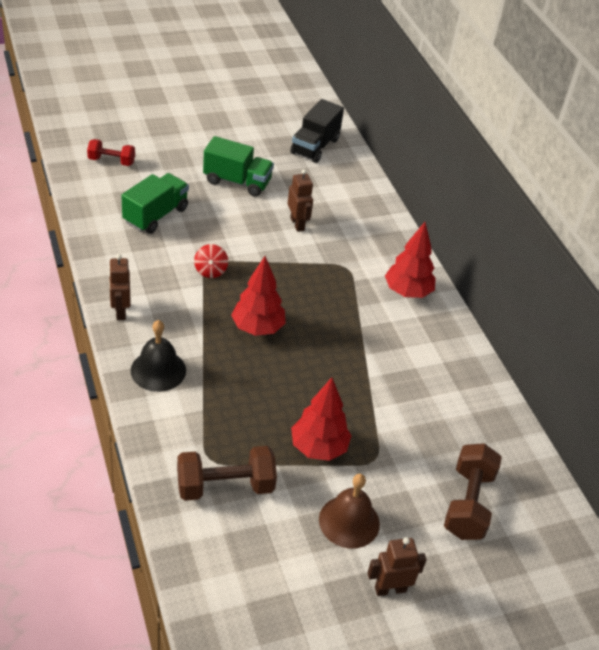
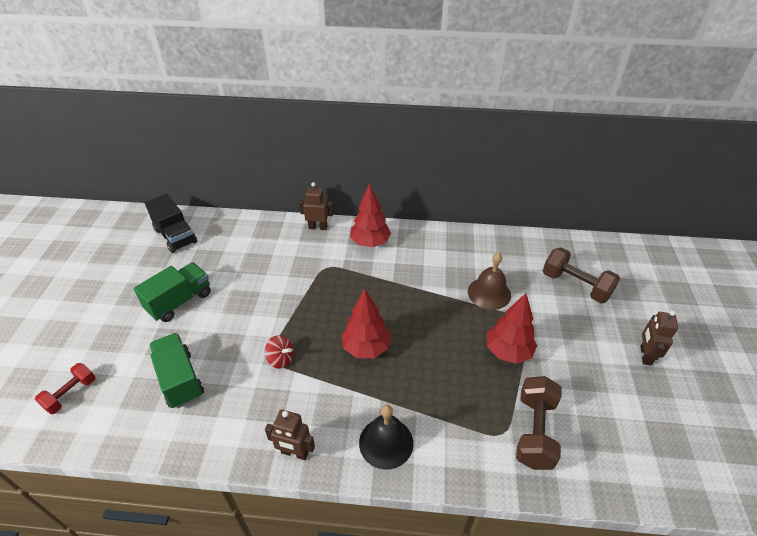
camera: 60 degrees left, 0 degrees up
brown robot [288,169,313,232] -> brown robot moved to [299,182,333,230]
brown bell [319,474,380,549] -> brown bell moved to [468,252,511,310]

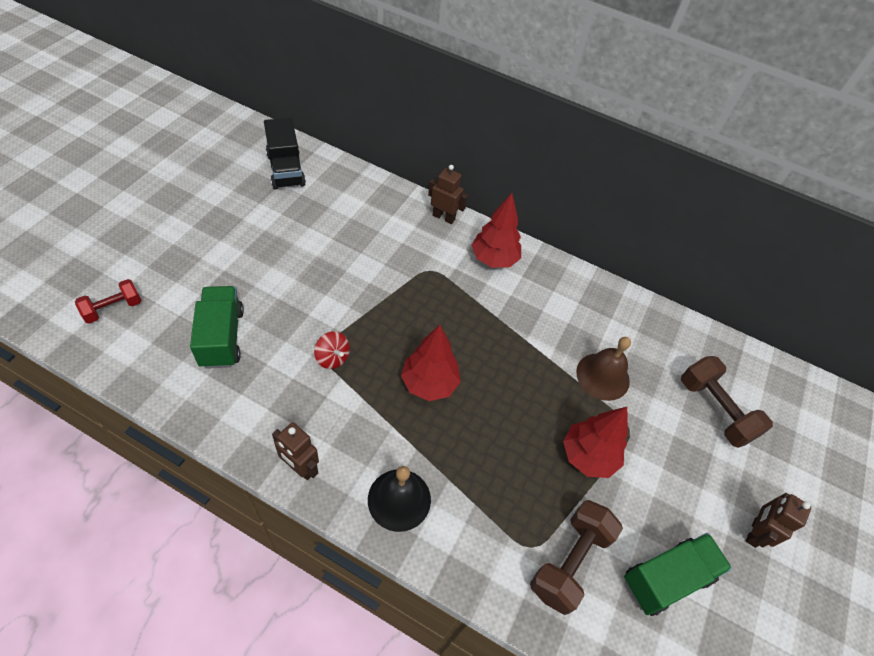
camera: 15 degrees right, 10 degrees up
green truck [133,262,211,322] -> green truck moved to [624,533,732,616]

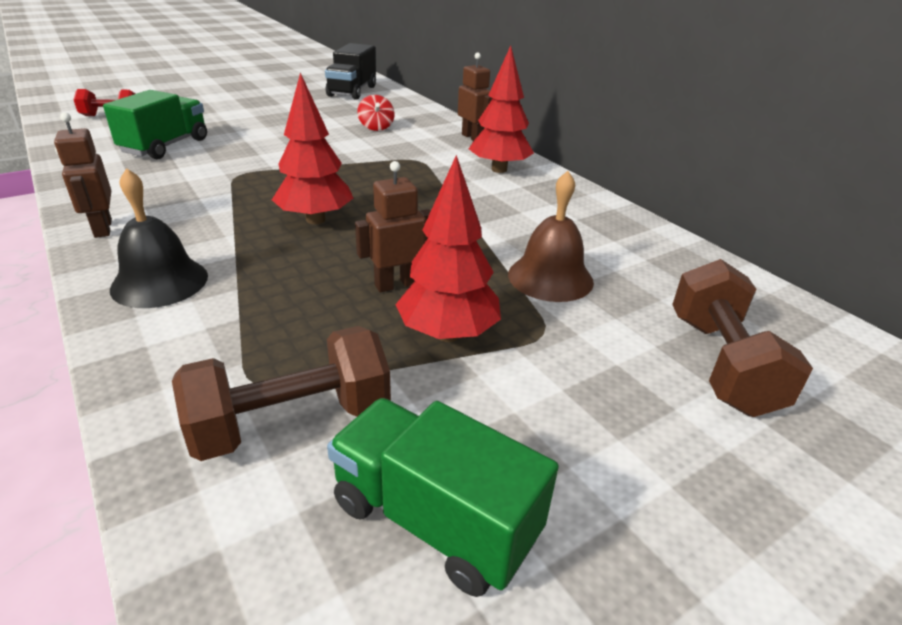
camera: 35 degrees right, 20 degrees down
red spinning top [314,331,350,369] -> red spinning top moved to [357,95,395,131]
green truck [624,533,732,616] -> green truck turned 150 degrees counterclockwise [327,398,559,597]
brown robot [746,493,811,548] -> brown robot moved to [355,161,431,292]

